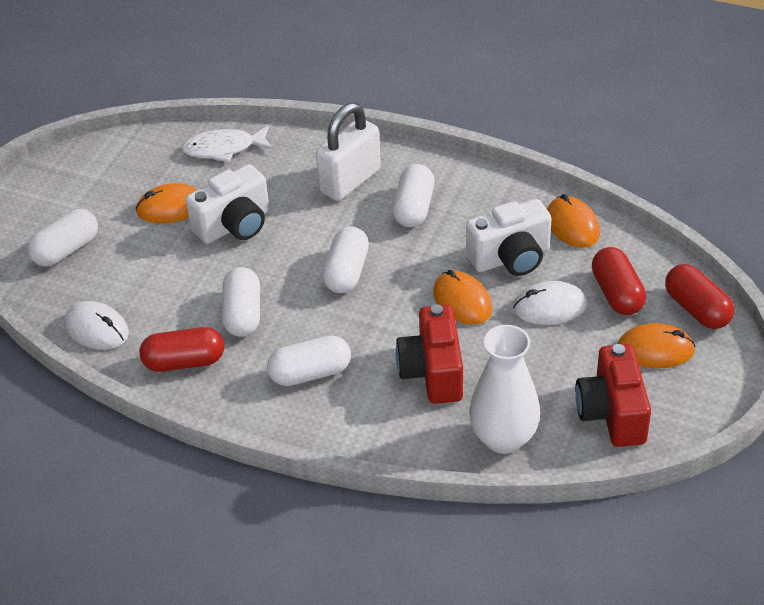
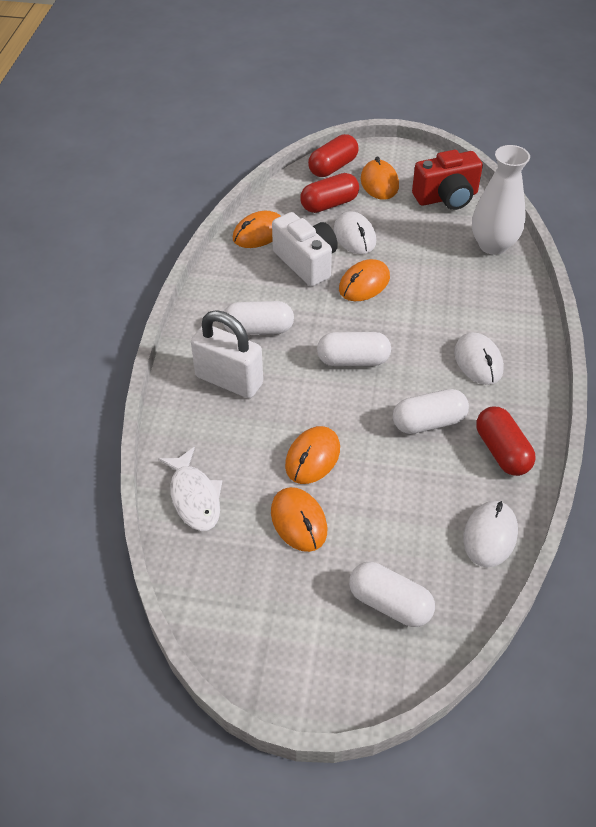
camera: 105 degrees left, 5 degrees up
white camera [186,164,269,244] -> orange mouse [285,426,340,484]
white capsule [267,335,351,386] -> white mouse [454,332,504,385]
red camera [396,304,463,404] -> none

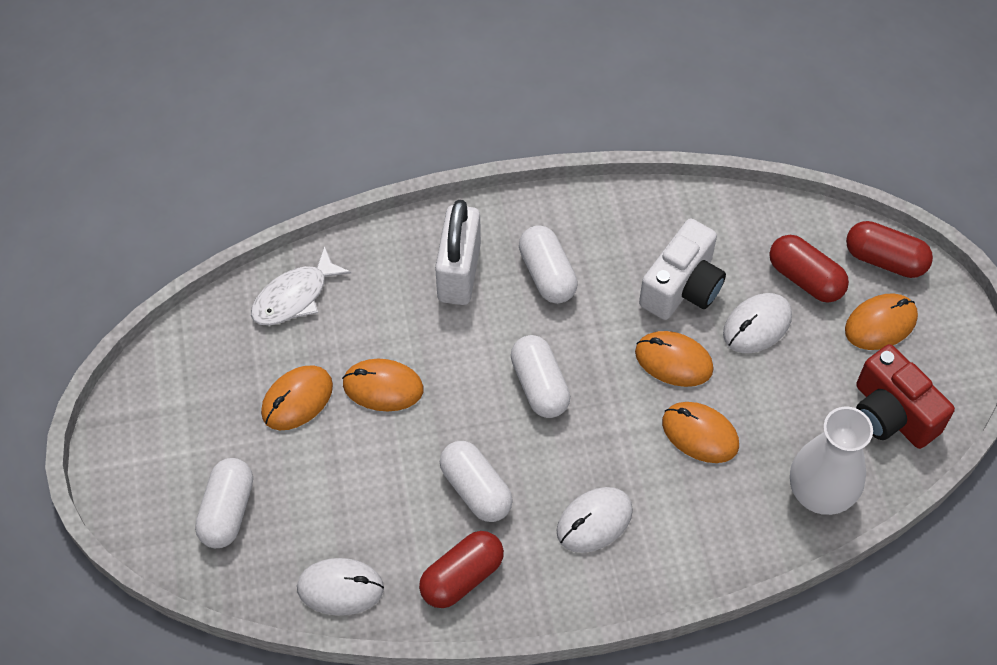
camera: 70 degrees right, 10 degrees up
orange mouse [233,211,281,248] -> orange mouse moved to [662,402,739,463]

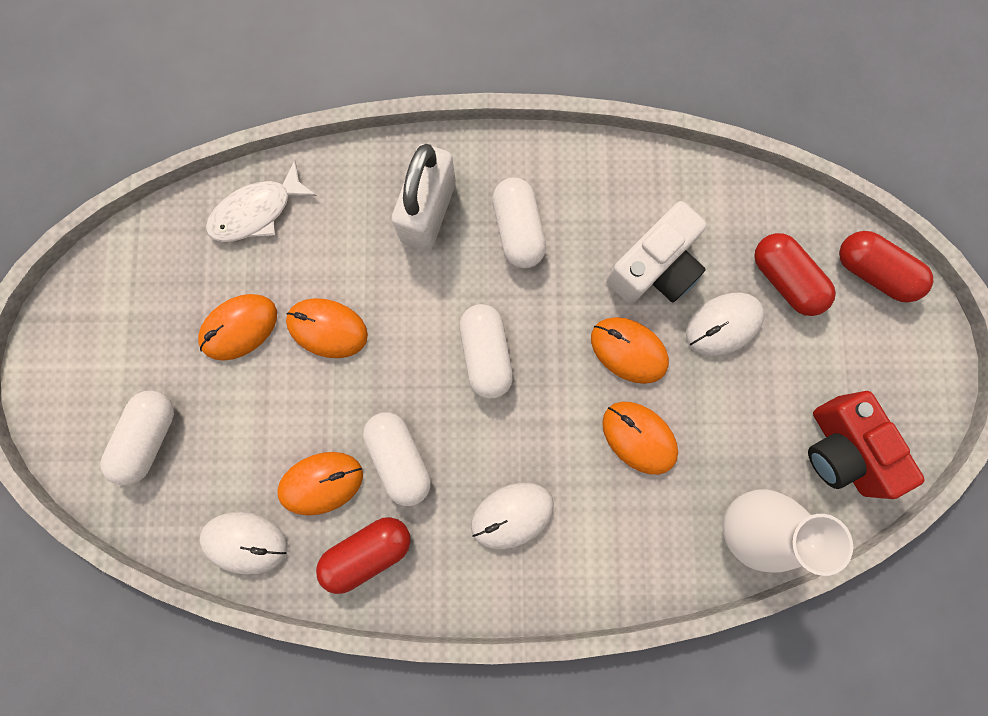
camera: 10 degrees right, 20 degrees up
orange mouse [845,293,918,350] -> orange mouse moved to [277,452,363,516]

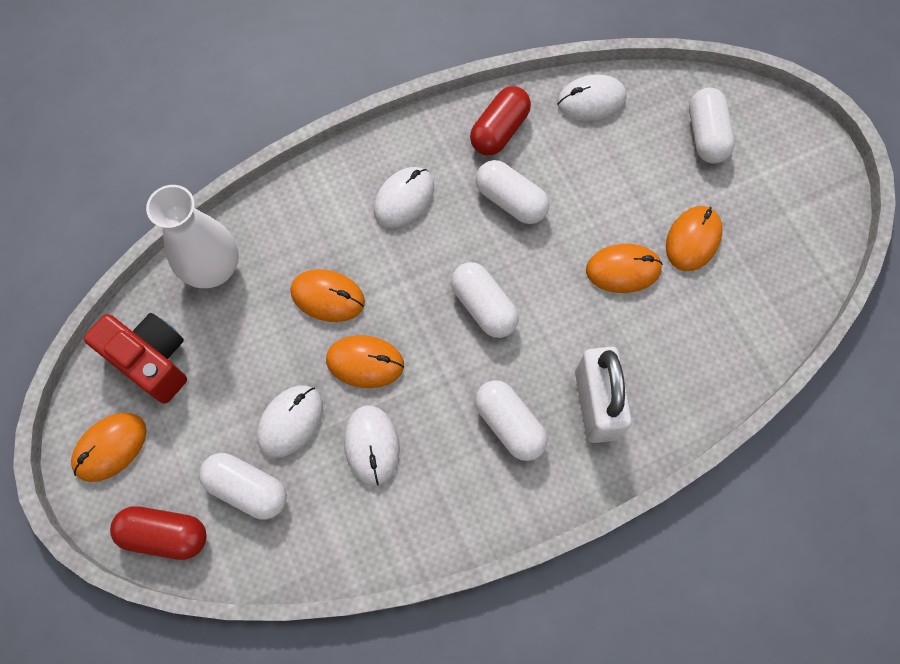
camera: 155 degrees right, 10 degrees down
white fish [206,161,317,242] -> none
orange mouse [277,452,363,516] -> orange mouse moved to [71,413,146,482]
white camera [606,201,707,304] -> white mouse [344,405,400,485]
red capsule [754,233,836,316] -> white capsule [199,453,287,519]

